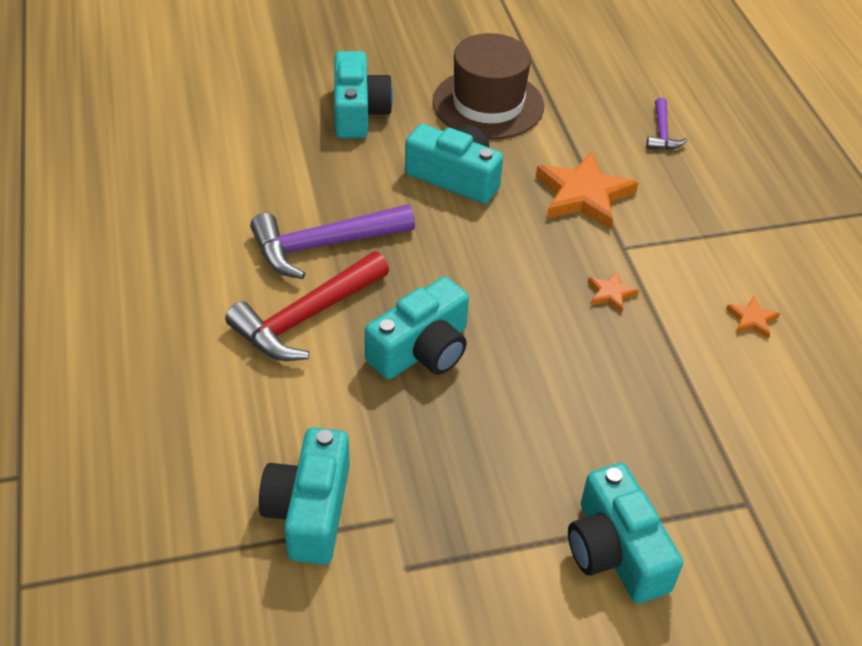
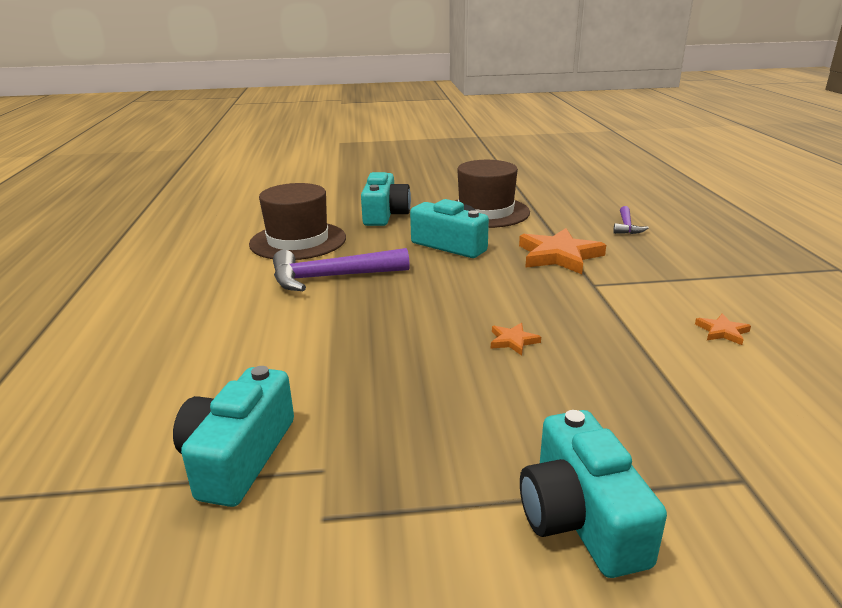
camera: 10 degrees right, 20 degrees down
red hammer [225,251,389,361] -> none
turquoise camera [365,277,469,379] -> none
orange star [588,271,639,313] -> orange star moved to [491,323,541,356]
none -> brown hat [249,183,346,260]

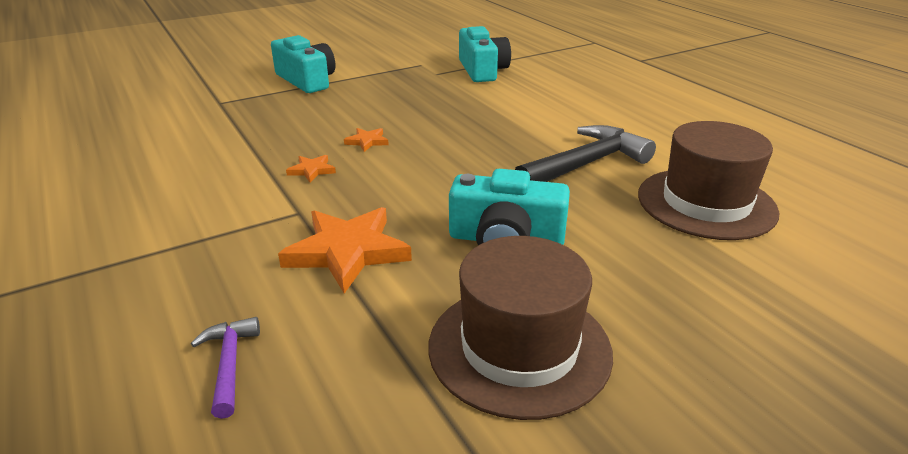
camera: 155 degrees right, 5 degrees up
purple hammer [273,248,410,291] -> black hammer [515,125,656,182]
turquoise camera [361,172,411,226] -> none
orange star [695,313,751,345] -> orange star moved to [286,155,336,182]

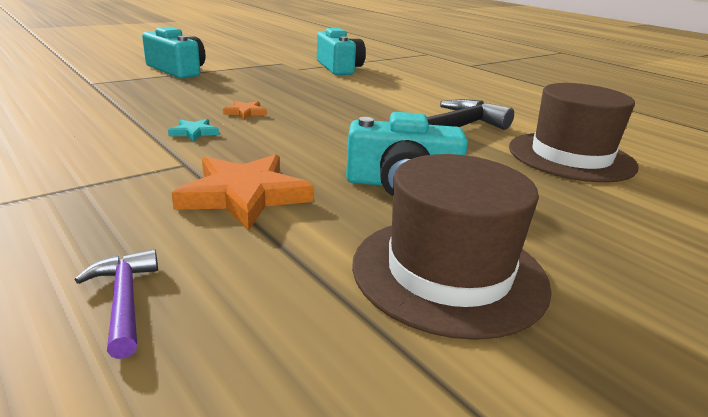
camera: 10 degrees left, 5 degrees down
orange star [286,155,336,182] -> turquoise star [168,119,219,142]

